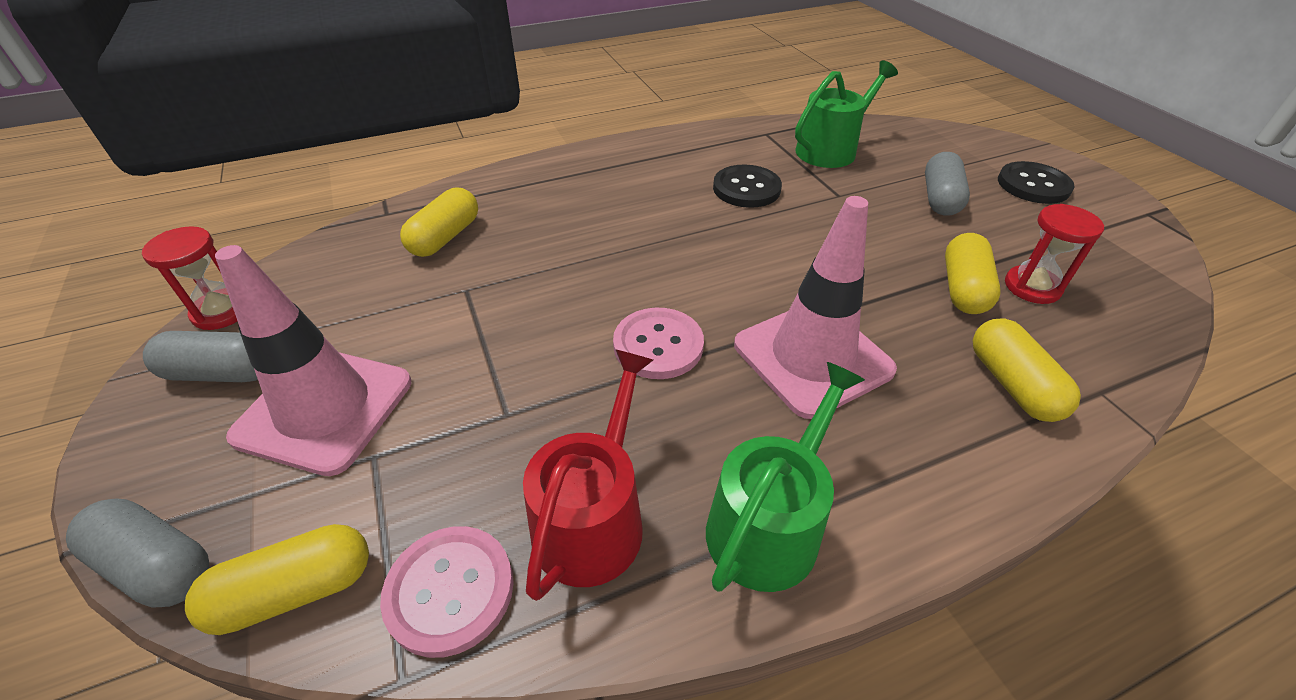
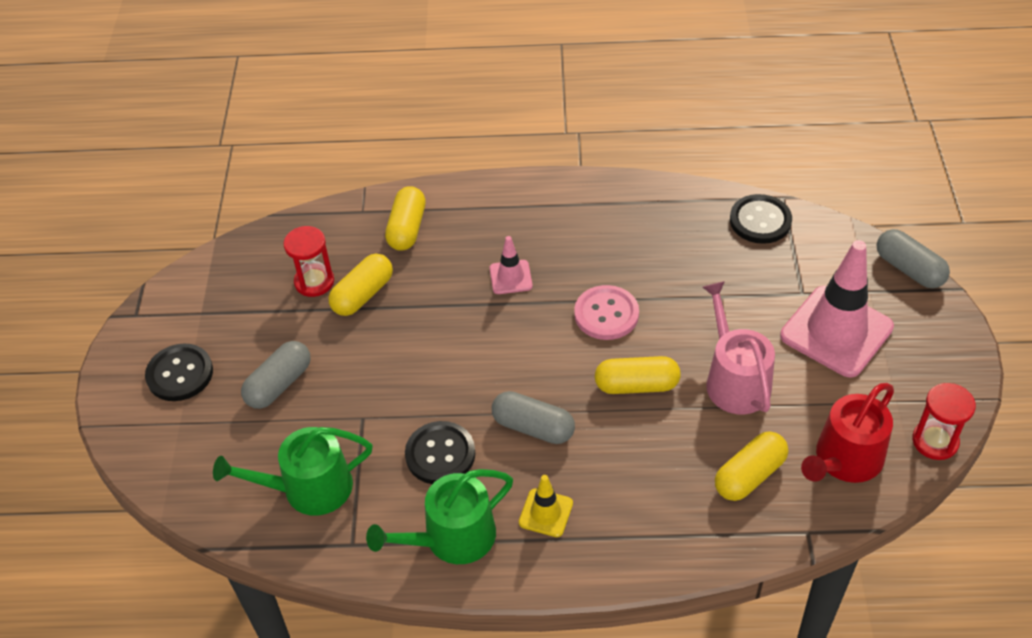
camera: 155 degrees left, 5 degrees up
grey capsule [143,331,258,382] -> grey capsule moved to [492,391,575,444]
yellow capsule [185,524,369,635] -> yellow capsule moved to [595,356,681,394]
pink button [380,526,514,658] -> black button [730,194,792,244]
red watering can [523,349,653,601] -> red watering can moved to [801,383,894,483]
green watering can [706,362,865,592] -> green watering can moved to [366,469,513,564]
pink traffic cone [734,196,897,419] -> pink traffic cone [490,236,533,294], size x0.47
none -> yellow traffic cone [519,475,573,537]
none -> pink watering can [702,281,775,414]

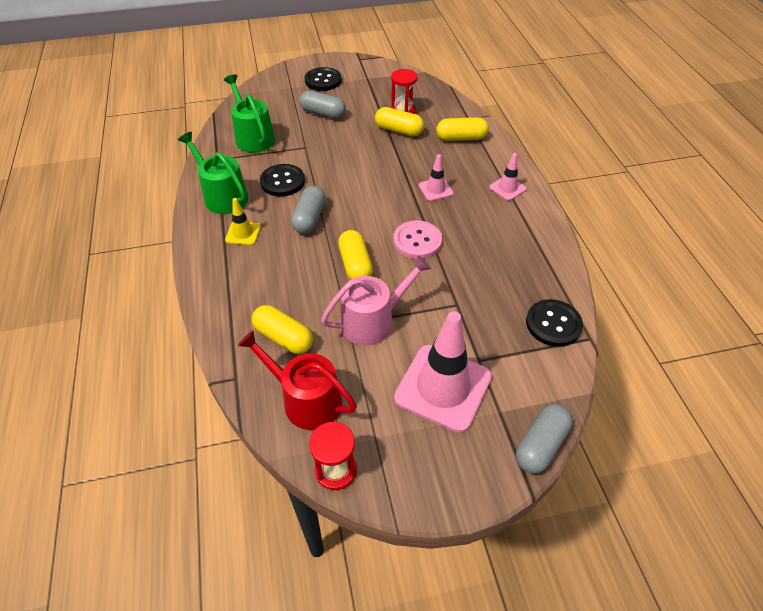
camera: 75 degrees right, 0 degrees up
none -> pink traffic cone [489,153,526,201]

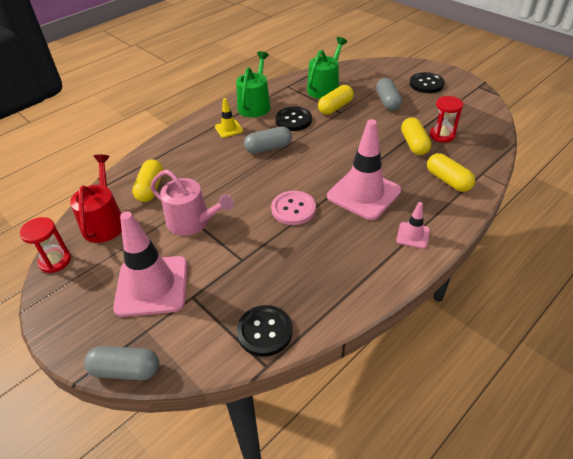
camera: 60 degrees right, 5 degrees down
yellow capsule [338,230,373,280] -> yellow capsule moved to [318,85,354,115]
pink traffic cone [419,154,453,201] -> pink traffic cone [327,119,401,220], size x2.11

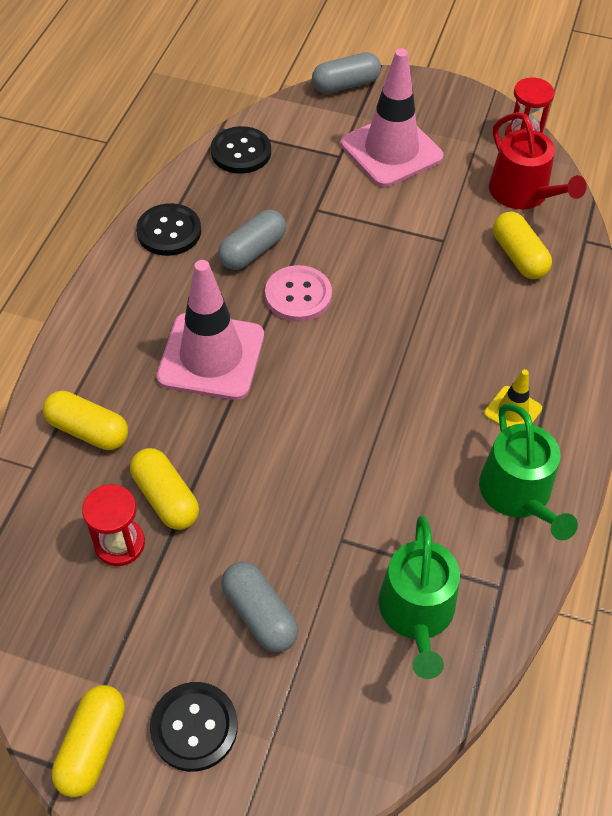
camera: 150 degrees right, 10 degrees up
pink watering can [150,170,234,236] -> none
grey capsule [244,127,292,154] -> grey capsule moved to [218,210,286,270]
black button [275,107,312,131] -> black button moved to [136,203,201,256]
yellow capsule [318,85,354,115] -> yellow capsule moved to [52,685,125,797]
pink traffic cone [396,202,430,249] -> none

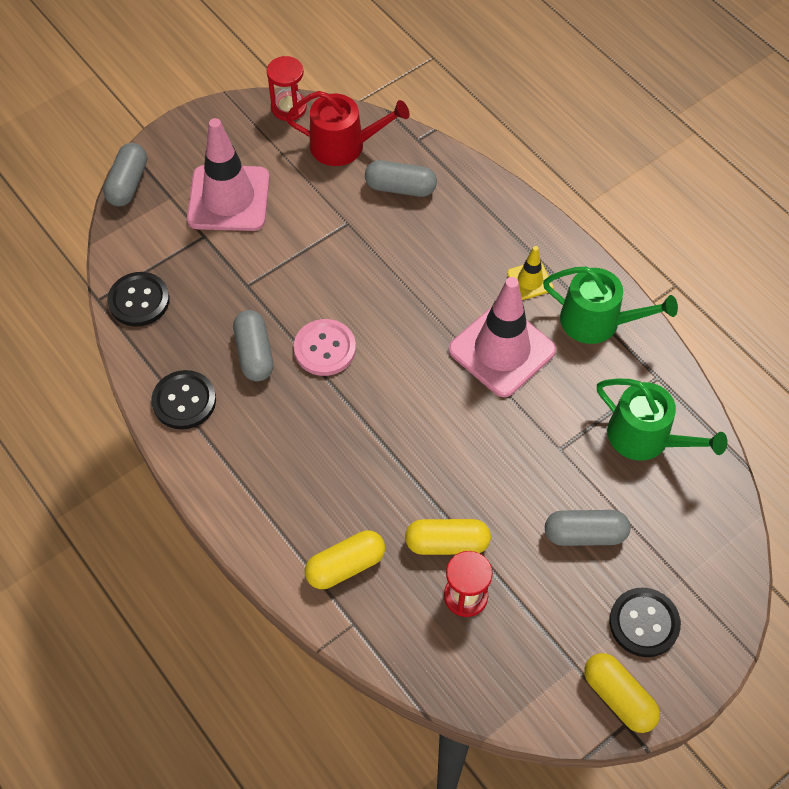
camera: 55 degrees left, 5 degrees up
pink traffic cone [157,260,264,400] -> pink traffic cone moved to [449,277,556,397]
yellow capsule [493,212,552,279] -> grey capsule [365,160,437,197]

